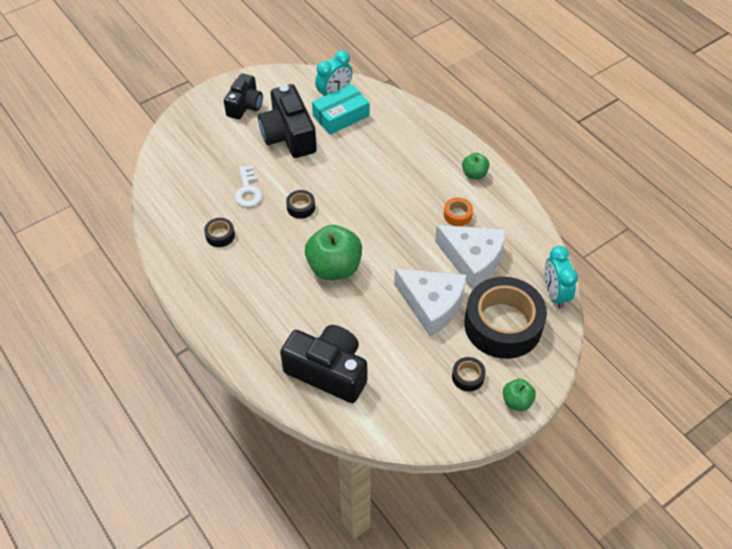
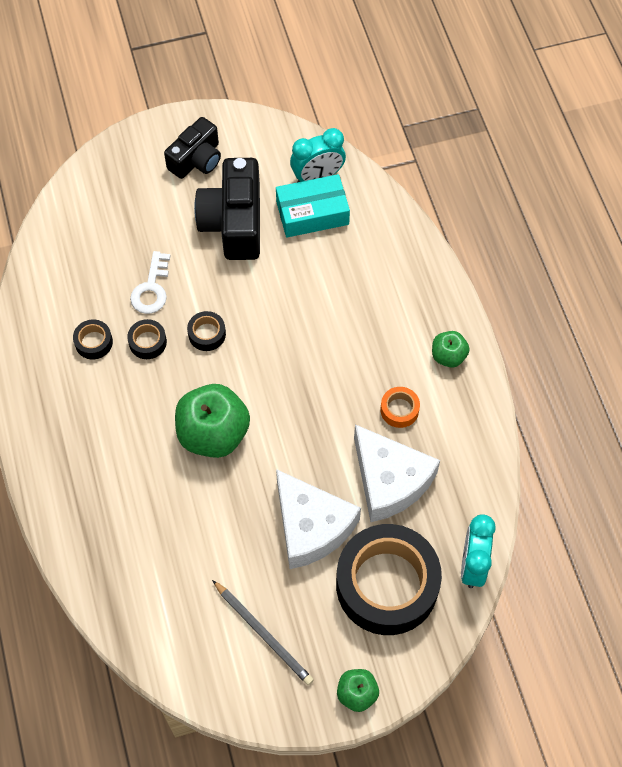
camera: 20 degrees right, 10 degrees up
black camera [280,325,367,403] -> none
black tape [452,357,486,391] -> black tape moved to [127,319,167,359]
none -> grey pencil [212,580,314,685]

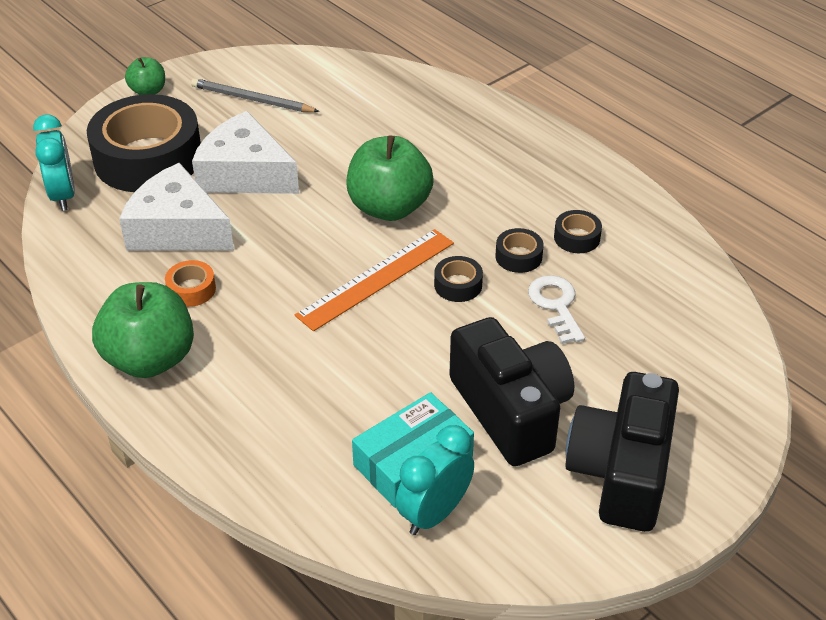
camera: 155 degrees right, 20 degrees down
black camera [164,117,221,179] -> black camera [565,372,679,532], size x1.55
green apple [432,331,470,368] -> green apple [92,282,194,378], size x1.93
none -> orange ruler [295,229,454,331]

